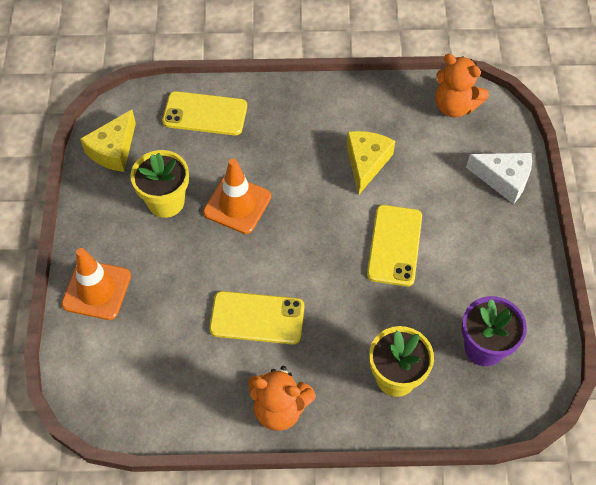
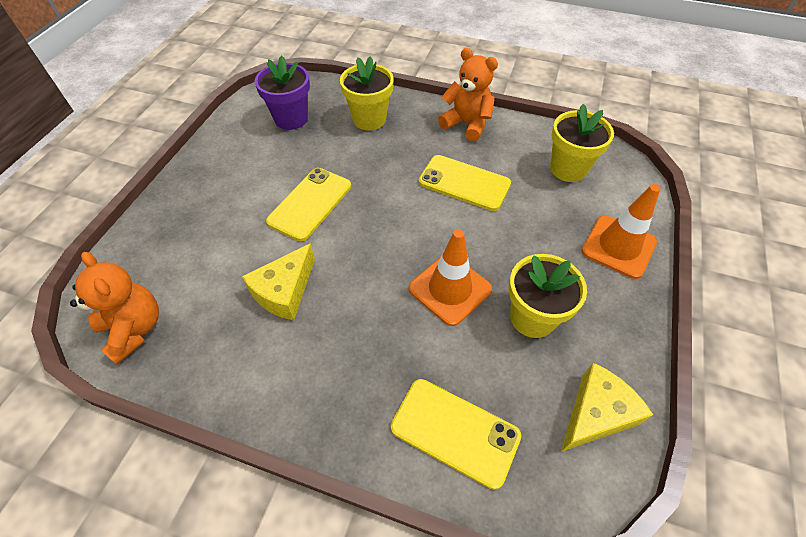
camera: 160 degrees left, 5 degrees down
white cheese [466,153,532,204] -> none
none -> yellow flower pot [550,104,614,182]

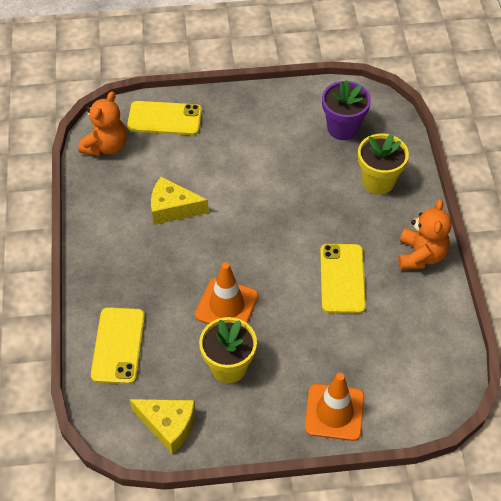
camera: 65 degrees right, 0 degrees up
yellow phone [266,168,351,241] -> yellow phone moved to [127,101,202,135]
yellow flower pot [550,104,614,182] -> none

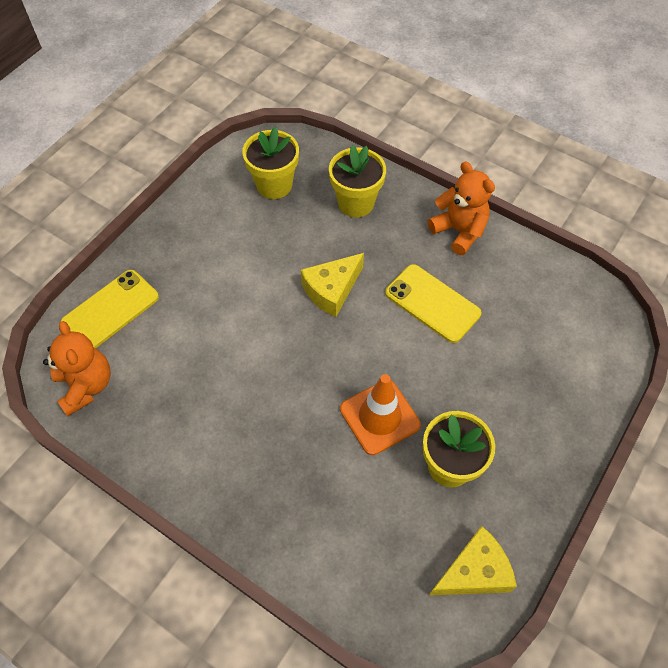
camera: 50 degrees left, 5 degrees up
yellow phone [91,307,145,384] -> none
yellow cheese [151,177,209,225] -> yellow cheese moved to [301,253,364,317]
orange traffic cone [305,373,364,441] -> none
purple flower pot [322,80,371,140] -> yellow flower pot [242,127,299,199]

